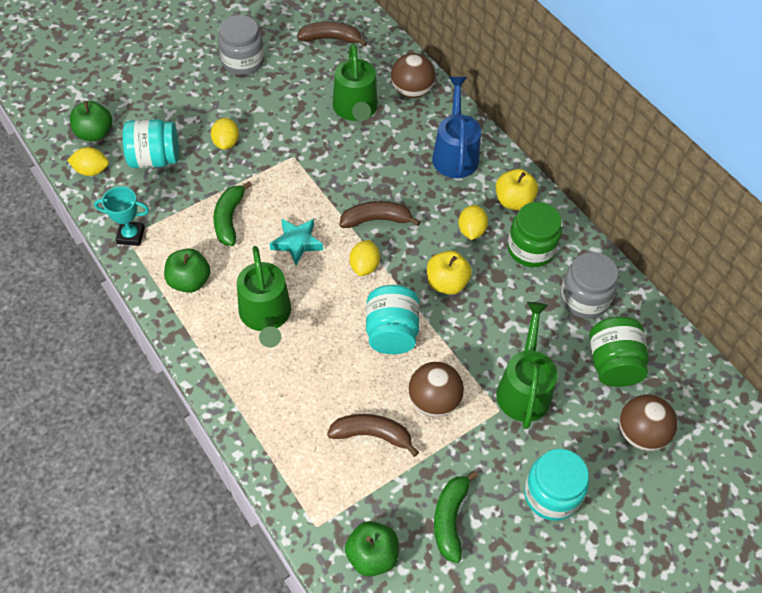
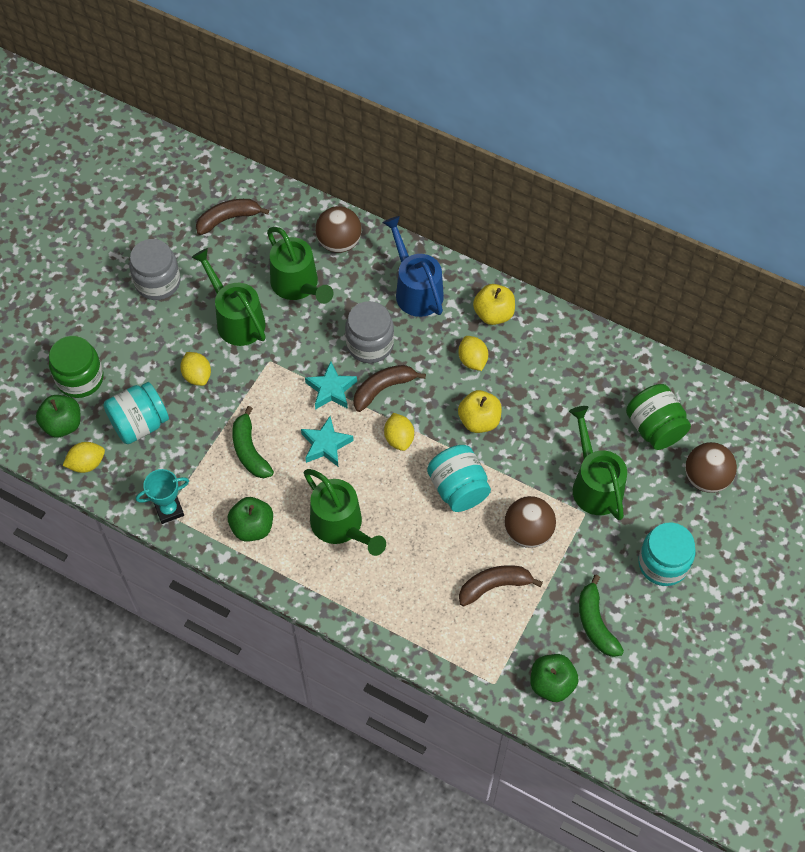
camera: 25 degrees left, 5 degrees up
green jar [507,202,562,267] -> green jar moved to [49,336,104,398]
grey jar [560,252,618,319] -> grey jar moved to [345,301,394,363]
none -> green watering can [191,248,266,346]
none -> turquoise star [305,361,357,410]

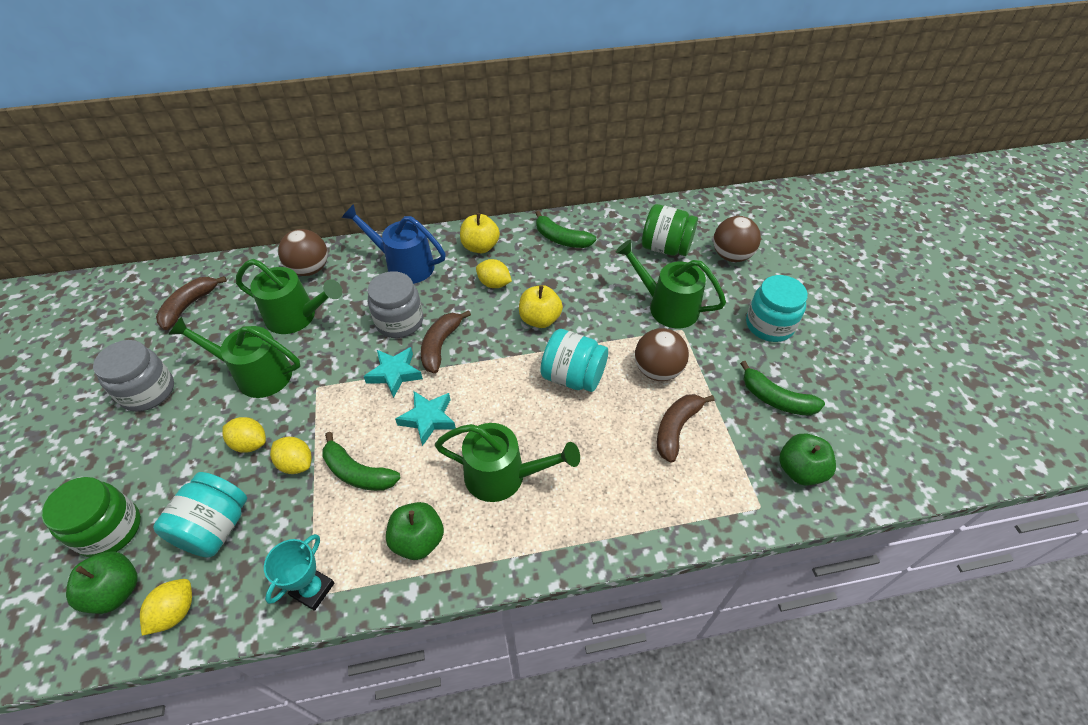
camera: 40 degrees left, 10 degrees down
yellow lemon [384,413,414,451] -> yellow lemon moved to [270,437,312,474]
none -> green banana [535,211,596,248]

